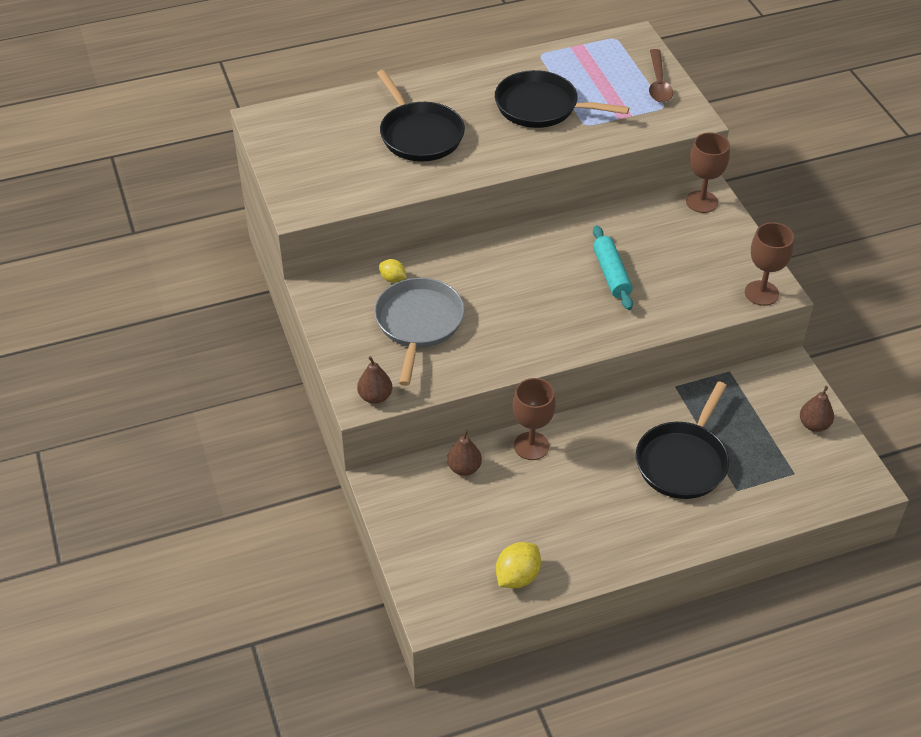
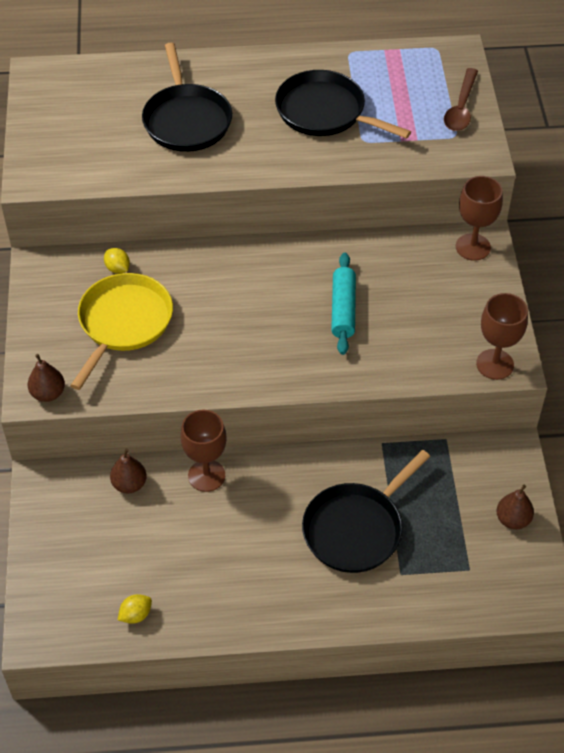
camera: 15 degrees right, 5 degrees up
grey pan [374,278,465,386] -> yellow pan [70,273,173,390]
yellow lemon [496,542,541,589] -> yellow lemon [118,594,152,624], size x0.61

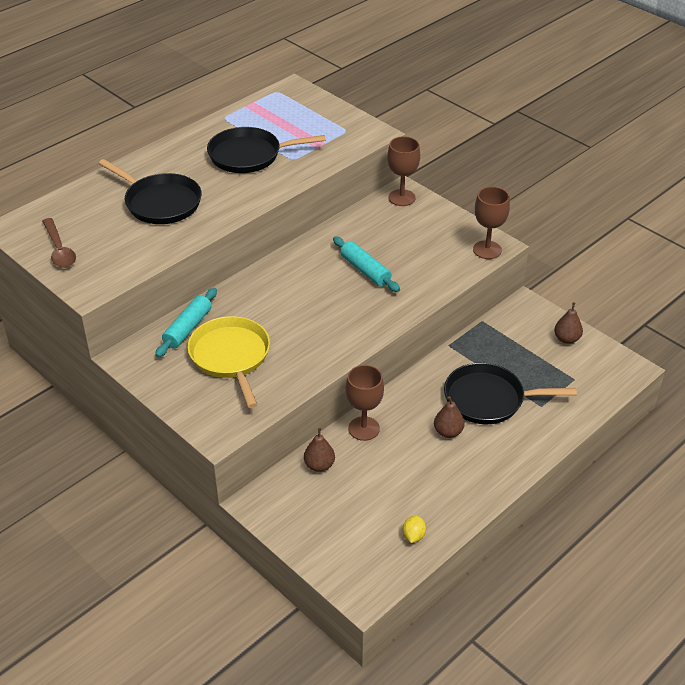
camera: 40 degrees left, 10 degrees down
brown pear [28,354,65,402] -> brown pear moved to [434,396,465,438]
yellow lemon [104,248,130,274] -> turquoise rolling pin [155,288,217,357]
black pan [302,450,430,573] -> black pan turned 90 degrees clockwise [444,363,577,424]
brown spoon [444,68,478,131] -> brown spoon moved to [42,218,76,268]

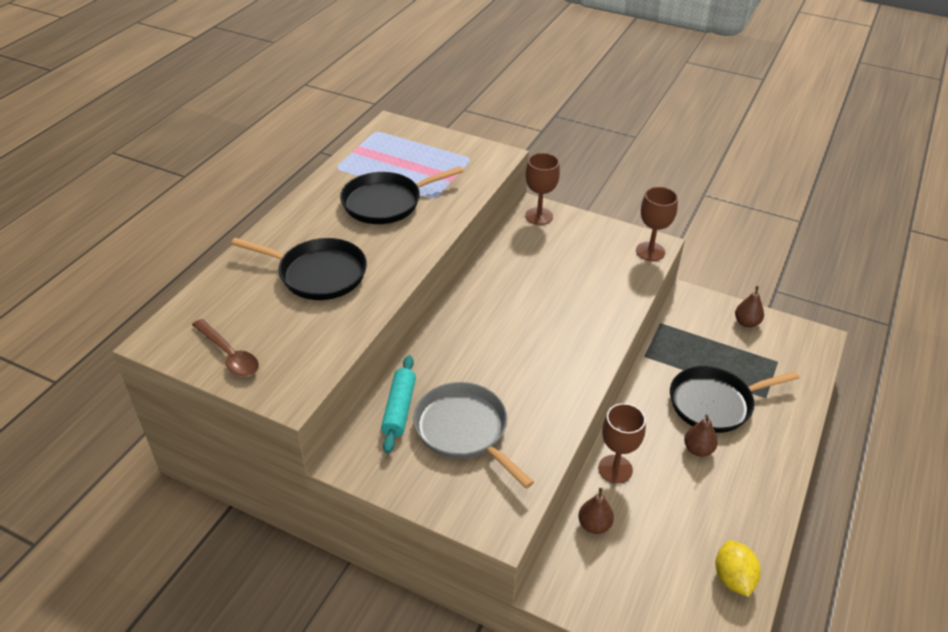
camera: 20 degrees left, 0 degrees up
yellow pan [187,316,270,408] -> grey pan [413,382,534,489]
turquoise rolling pin [333,236,400,292] -> none
yellow lemon [403,515,426,543] -> yellow lemon [716,540,761,597], size x1.63

